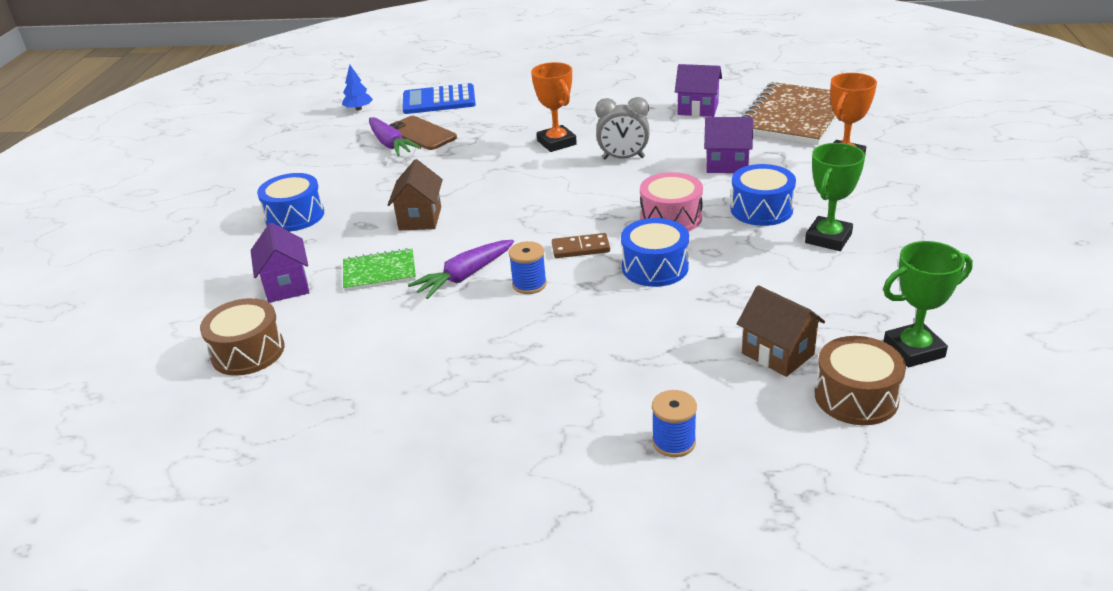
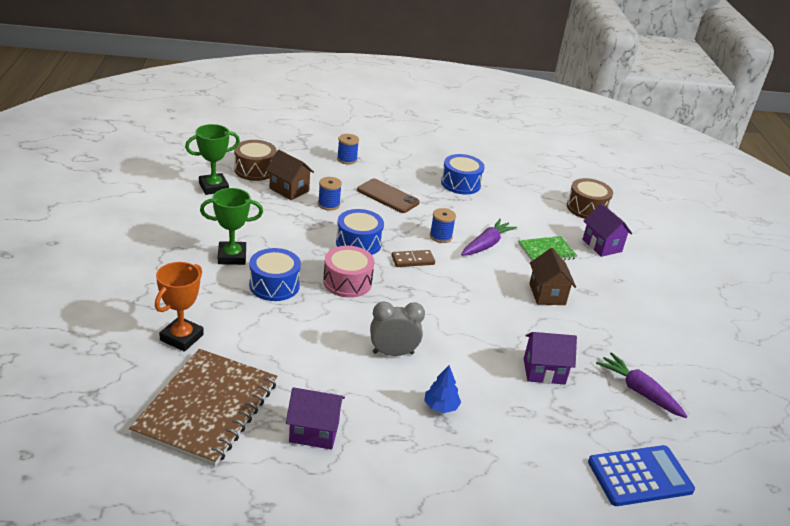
camera: 165 degrees right, 0 degrees up
blue drum [257,173,324,232] -> blue drum moved to [441,154,485,194]
blue tree [342,65,373,111] -> blue tree moved to [424,365,461,413]
brown phone [390,116,457,150] -> brown phone moved to [357,179,420,213]
orange trophy [531,62,577,152] -> none
purple house [704,117,753,173] -> purple house moved to [524,332,577,384]
green trophy [805,143,865,251] -> green trophy turned 60 degrees clockwise [200,188,263,265]
none -> blue spool [318,177,342,211]

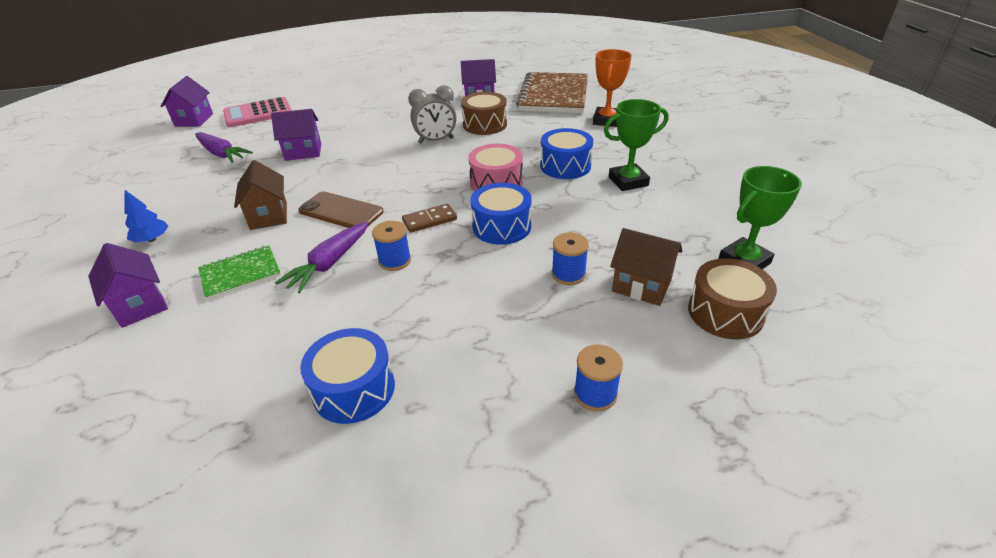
camera: 175 degrees right, 5 degrees up
brown phone [357,179,420,213] -> brown phone moved to [298,191,384,228]
blue tree [424,365,461,413] -> blue tree moved to [124,190,168,243]
brown drum [567,178,613,219] -> brown drum moved to [461,92,507,135]
blue calculator [588,445,695,506] -> pink calculator [223,97,292,127]
none -> purple house [161,76,213,127]

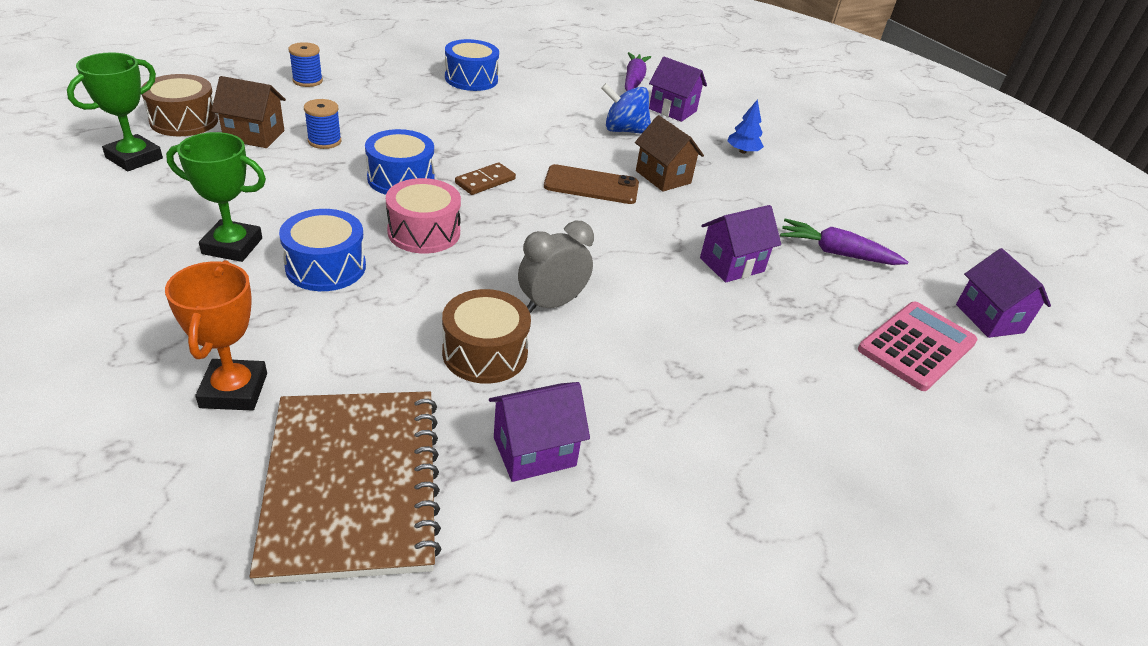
camera: 155 degrees right, 0 degrees up
green notebook [198,245,281,300] -> blue spinning top [601,83,651,134]
purple carrot [275,222,369,293] -> purple carrot moved to [625,52,651,91]
blue spool [372,221,411,271] -> none
green trophy [604,99,668,191] -> green trophy turned 45 degrees clockwise [166,132,266,262]

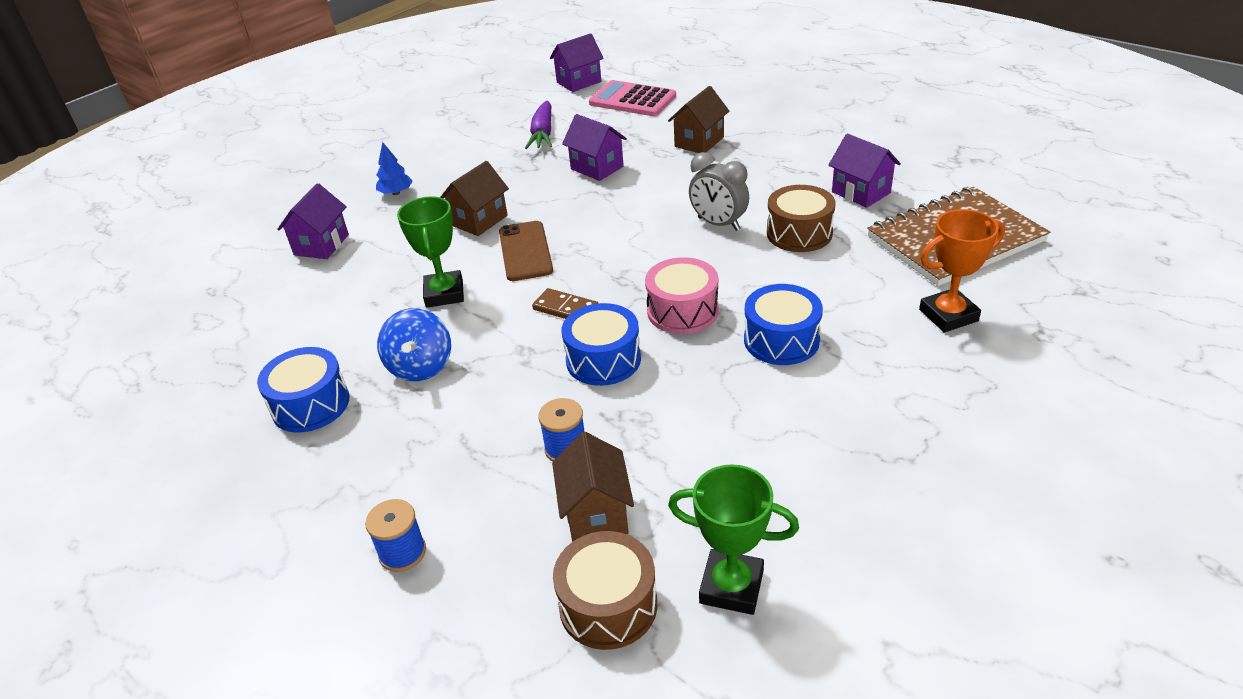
camera: 100 degrees left, 0 degrees up
green trophy [166,132,266,262] -> green trophy moved to [397,196,464,308]
blue spinning top [601,83,651,134] -> blue spinning top moved to [377,308,451,381]
purple carrot [625,52,651,91] -> none
none -> brown house [668,86,729,153]

